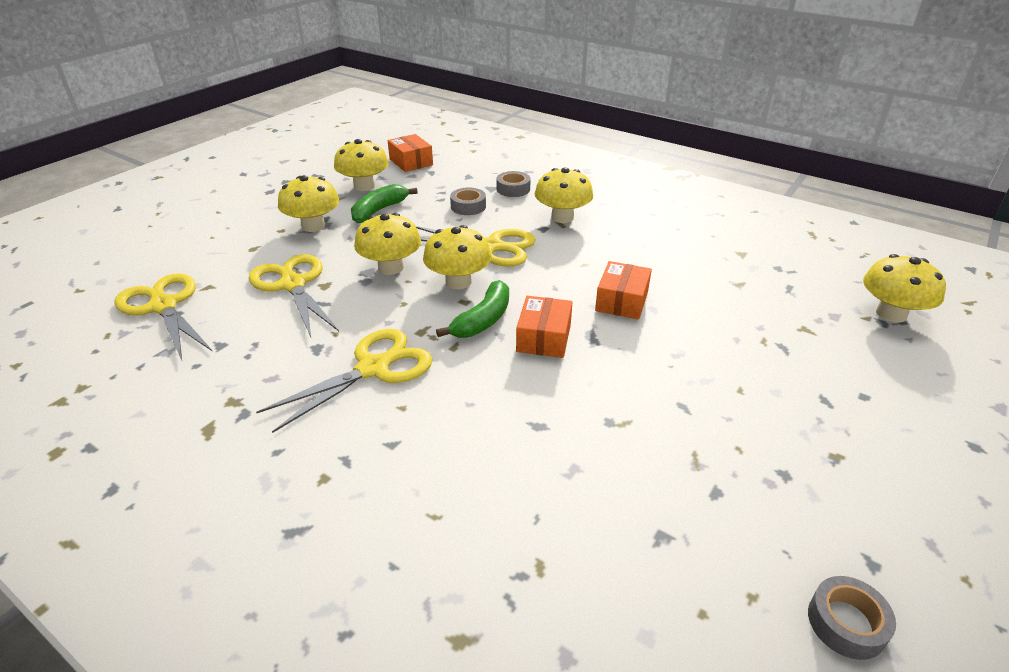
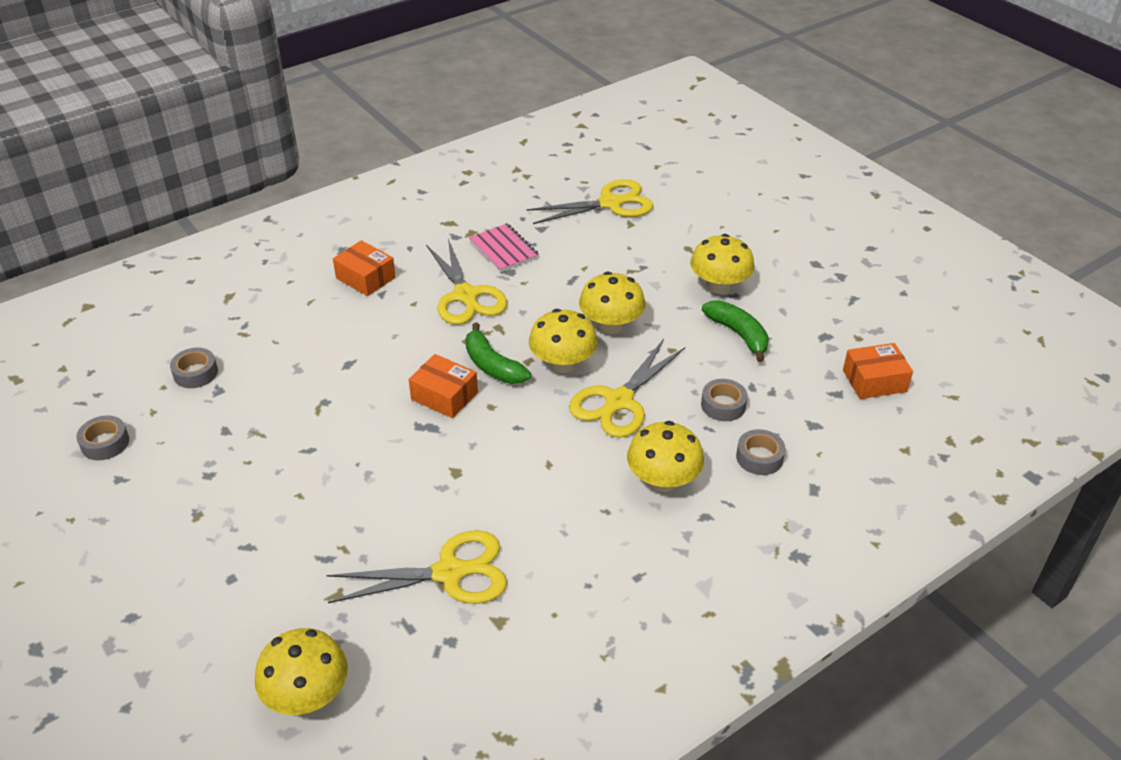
camera: 110 degrees right, 5 degrees up
yellow scissors [249,254,339,337] -> yellow scissors moved to [326,530,507,604]
yellow mushroom [334,139,389,191] -> none
orange box [595,261,652,320] -> orange box moved to [333,240,396,296]
none -> grey tape [170,348,218,388]
none -> pink notebook [469,223,539,272]

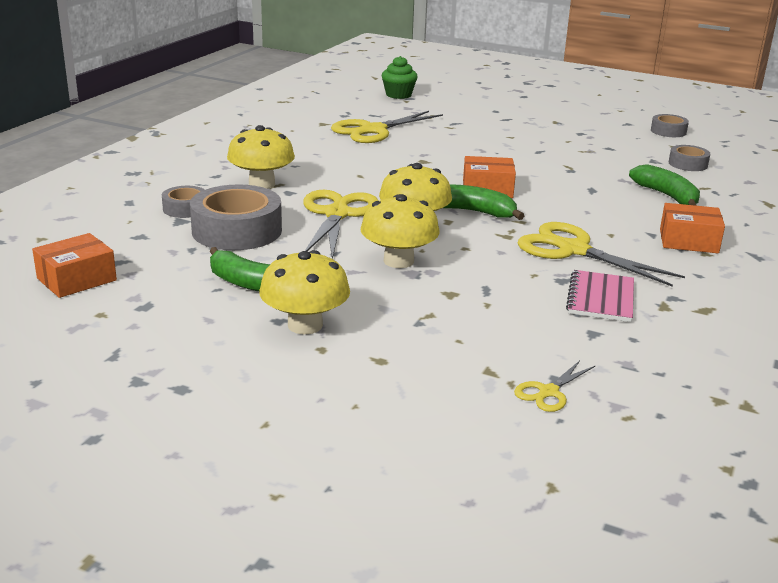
camera: 150 degrees right, 15 degrees down
yellow mushroom [255,628,348,715] -> green cupcake [382,56,418,99]
pink notebook [469,223,539,272] -> pink notebook turned 75 degrees clockwise [566,270,634,322]
yellow scissors [526,179,653,224] -> yellow scissors [514,360,595,412], size x0.49
grey tape [701,379,748,421] -> grey tape [190,184,282,250], size x1.91
none -> green banana [629,164,700,206]

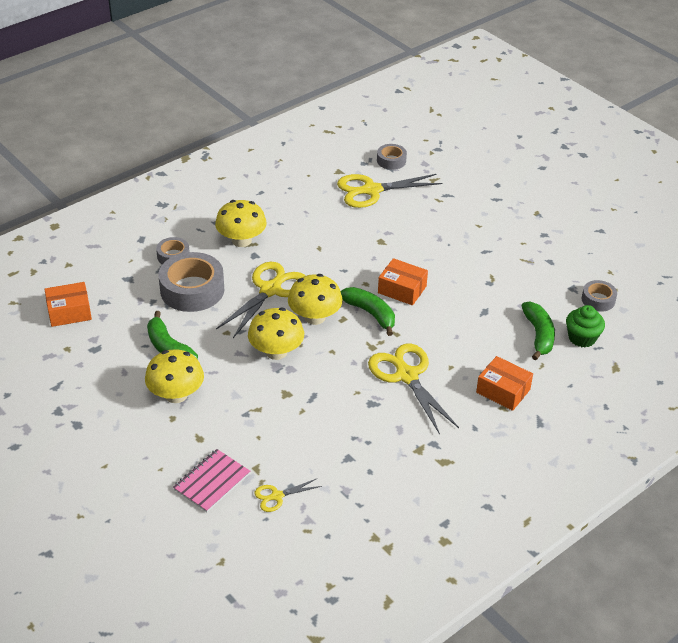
camera: 25 degrees right, 15 degrees up
green cupcake [382,56,418,99] -> green cupcake moved to [566,305,605,348]
pink notebook [566,270,634,322] -> pink notebook moved to [173,449,250,512]
grey tape [651,114,689,137] -> grey tape moved to [377,144,407,170]

